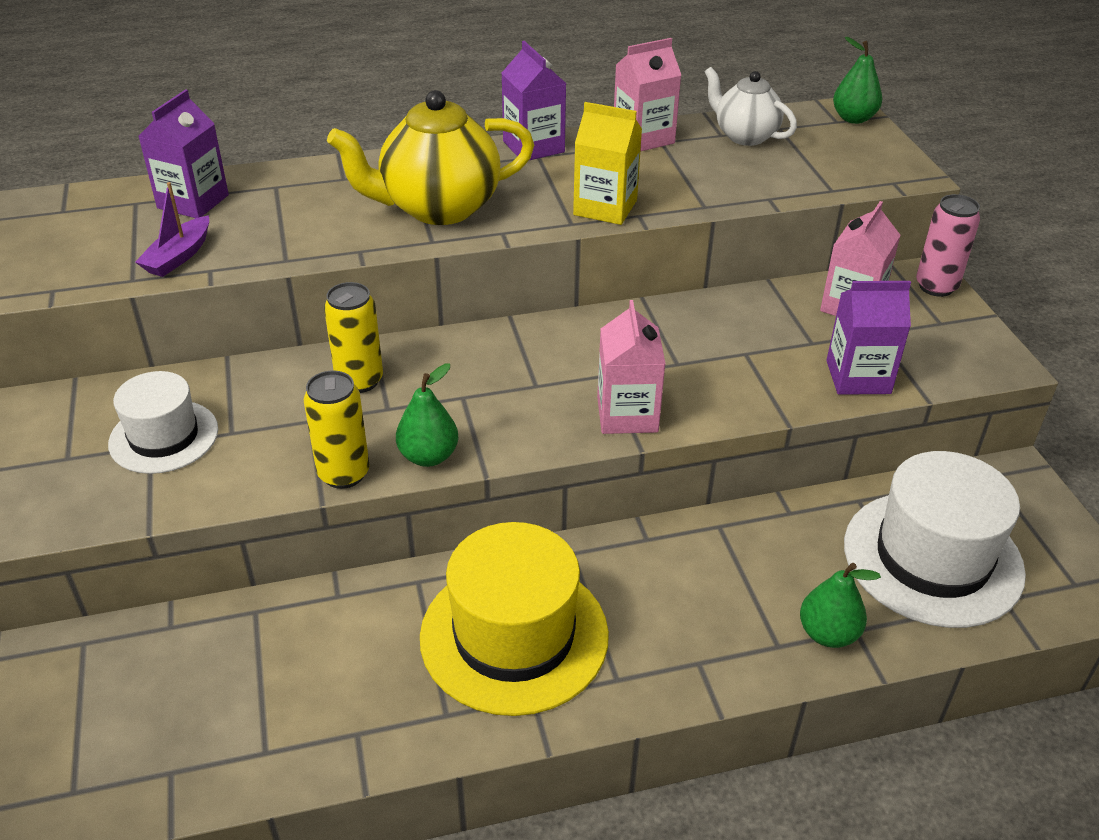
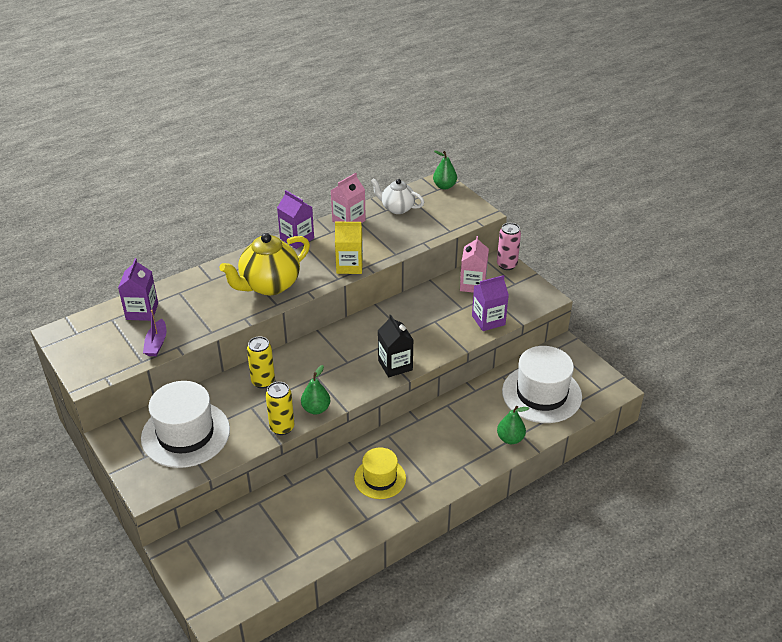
camera: 20 degrees left, 0 degrees up
white hat [108,371,218,474] -> white hat [141,381,230,468], size x1.67
yellow hat [420,522,609,716] -> yellow hat [354,447,406,499], size x0.60
pink carton [597,300,666,434] -> black carton [378,315,413,377]

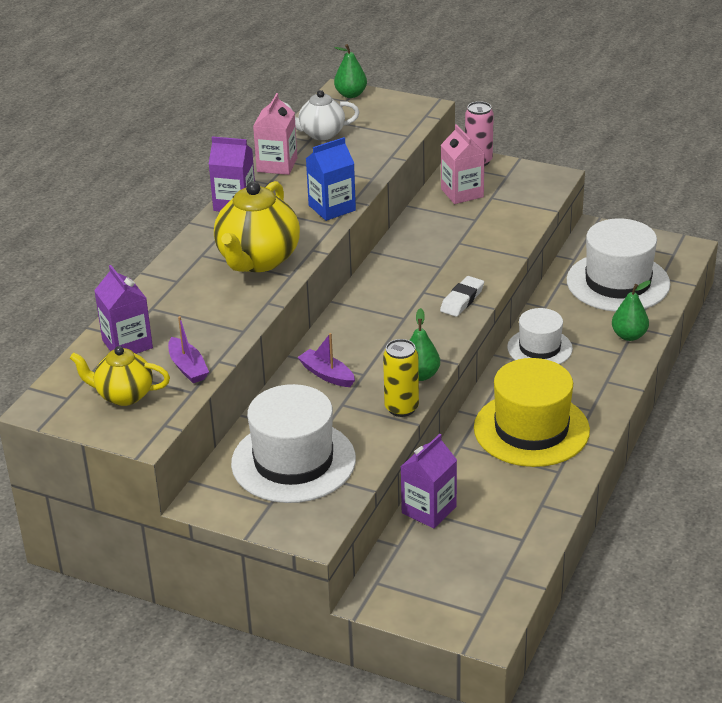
camera: 30 degrees left, 5 degrees down
yellow can [247,336,275,389] -> purple boat [298,333,355,387]
yellow carton [335,222,363,274] -> blue carton [306,137,356,221]
yellow hat [354,447,406,499] -> yellow hat [474,358,590,467], size x1.67
black carton [378,315,413,377] -> white eraser [440,276,484,317]
purple carton [472,275,509,331] -> purple carton moved to [401,434,457,529]
none -> yellow teapot [70,346,170,406]
none -> white hat [507,308,573,364]

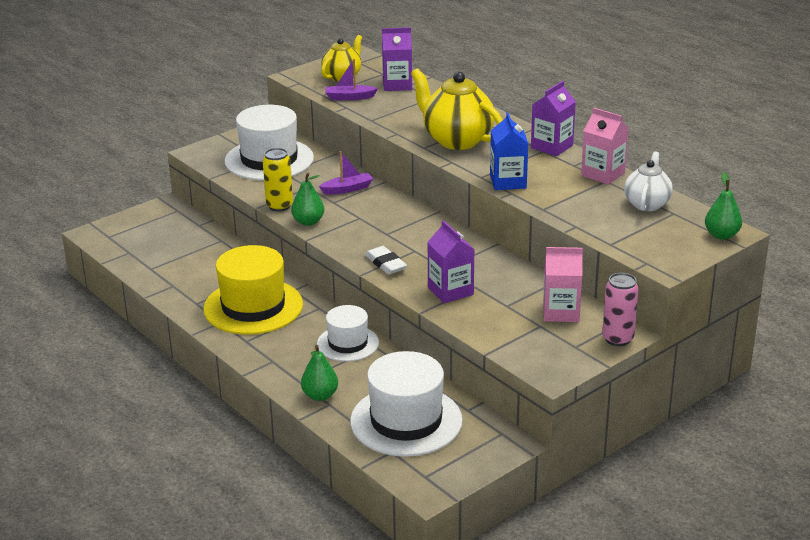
camera: 115 degrees right, 5 degrees down
purple carton [401,434,457,529] -> purple carton moved to [427,220,475,304]

